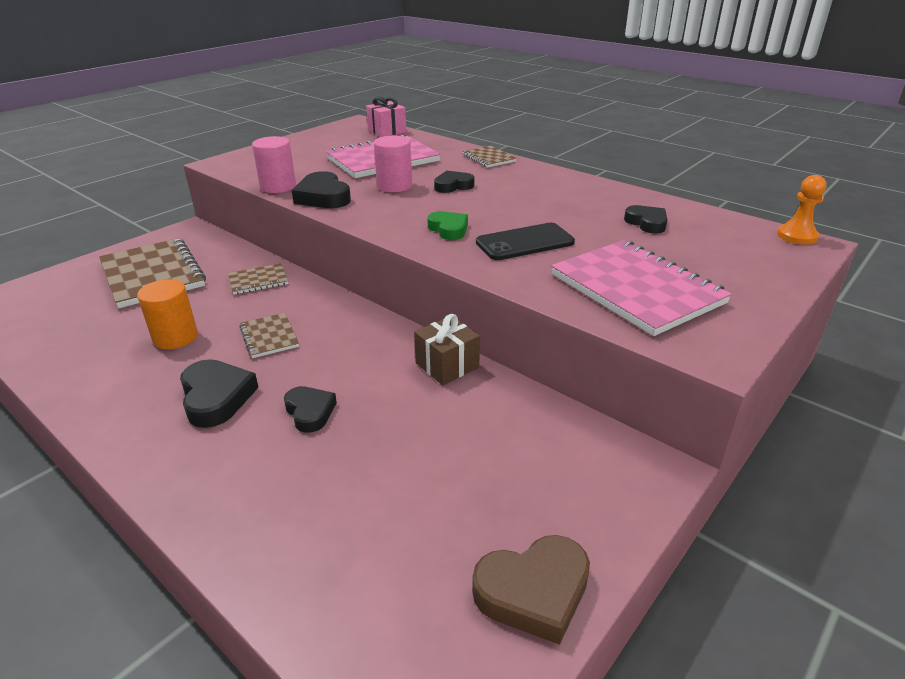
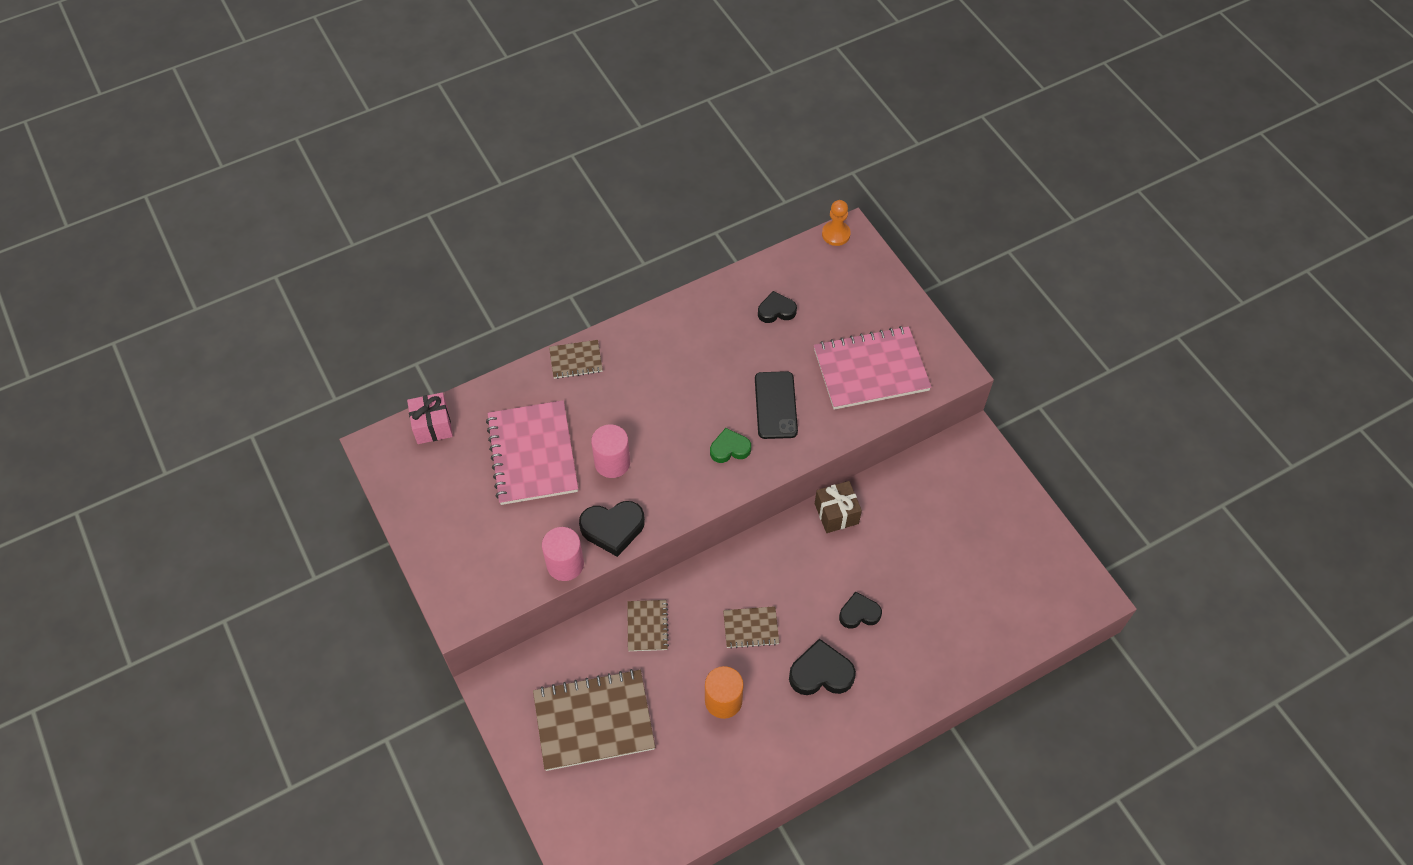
camera: 70 degrees left, 25 degrees up
black heart [434,171,475,193] -> none
brown heart [472,535,590,645] -> none

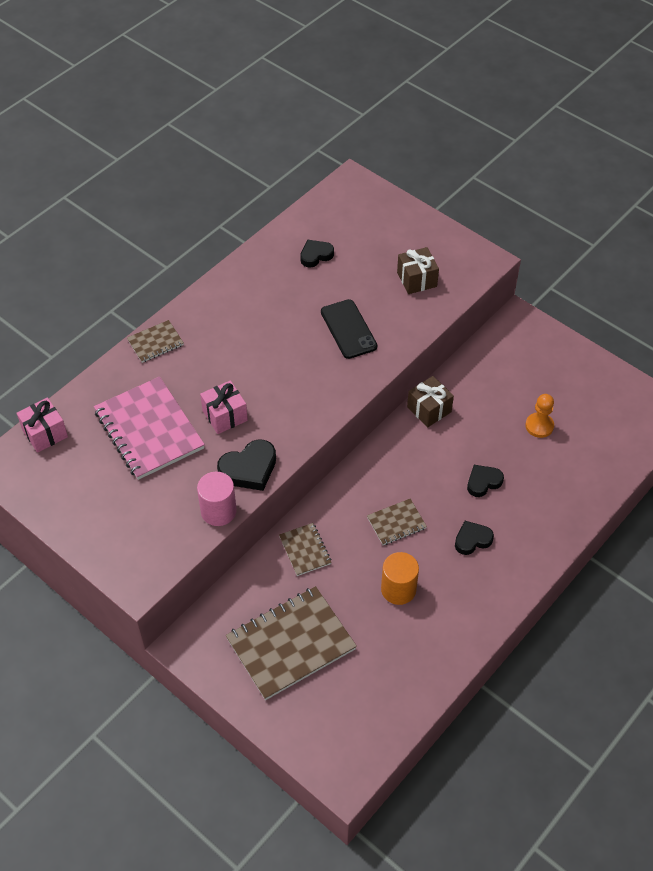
camera: 20 degrees left, 5 degrees down
pink cylinder [591,424,630,478] -> pink gift [200,380,248,434]
green heart [710,428,751,463] -> none
black heart [789,639,856,695] -> black heart [455,521,494,555], size x0.66
pink notebook [814,326,931,410] -> brown gift [397,247,439,294]
orange pawn [822,200,851,246] -> orange pawn moved to [525,394,554,438]

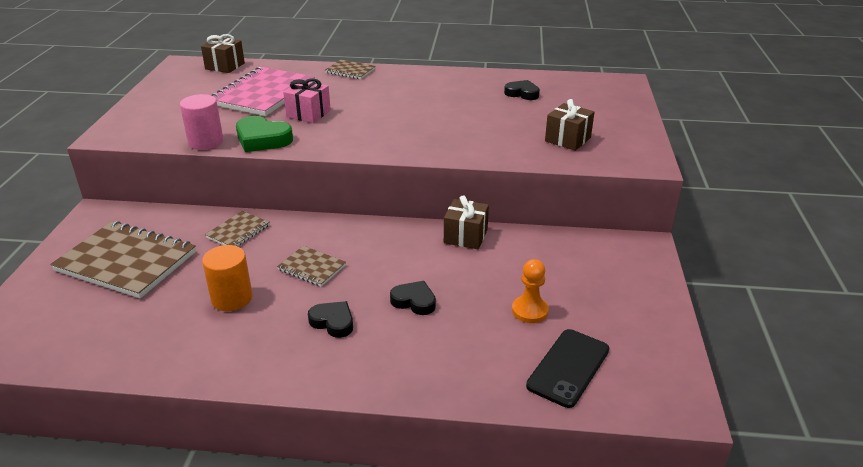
camera: 55 degrees right, 20 degrees down
pink gift [16,397,68,453] -> brown gift [201,34,245,73]
black heart [217,439,276,491] -> green heart [236,116,293,152]
black phone [321,299,377,359] -> black phone moved to [526,329,609,408]

